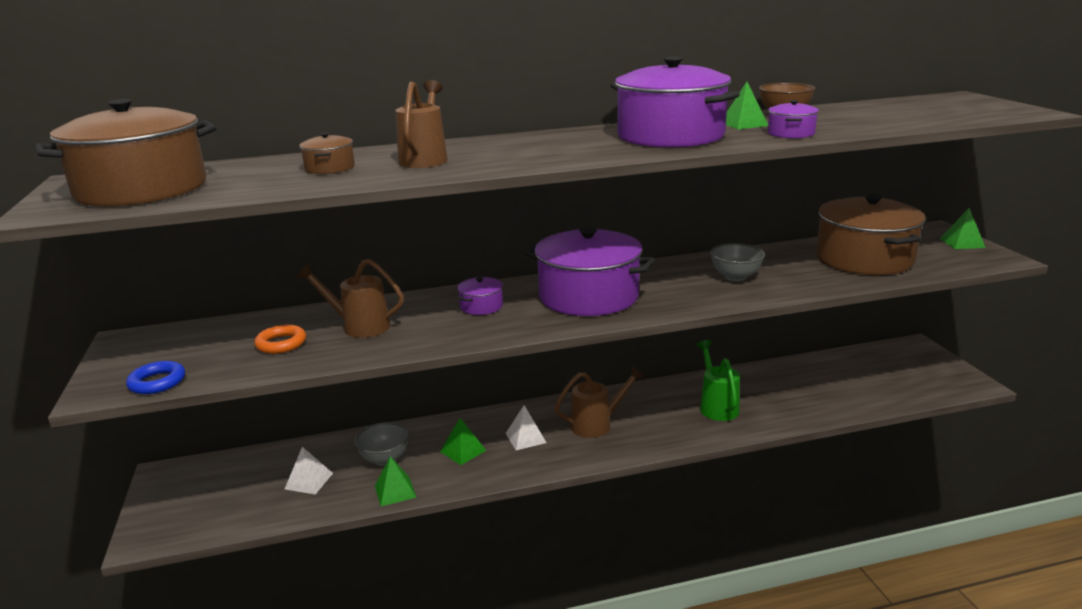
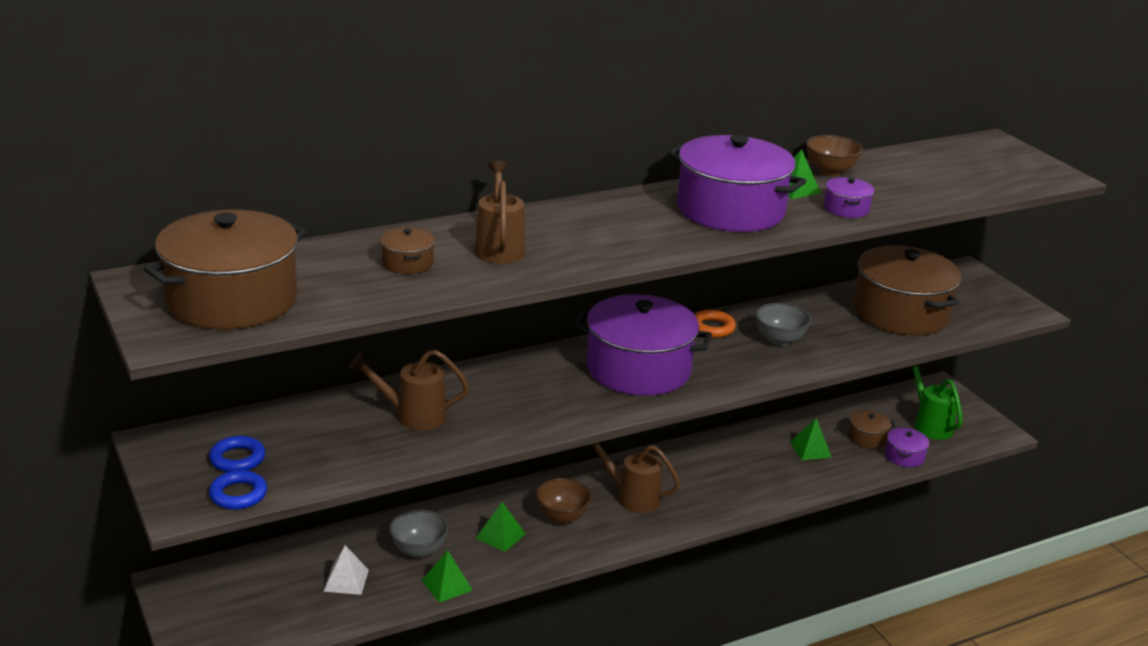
camera: 15 degrees left, 5 degrees up
orange ring [254,325,306,354] -> orange ring moved to [694,310,736,338]
purple pot [457,277,503,315] -> purple pot moved to [885,428,929,467]
white pyramid [506,405,547,450] -> brown bowl [536,478,592,524]
brown watering can [554,367,644,438] -> brown watering can turned 120 degrees counterclockwise [589,443,680,513]
green watering can [697,340,740,421] -> green watering can moved to [911,364,963,440]
green pyramid [940,208,986,249] -> green pyramid moved to [790,418,832,460]
none -> blue ring [209,436,265,472]
none -> brown pot [845,410,896,448]

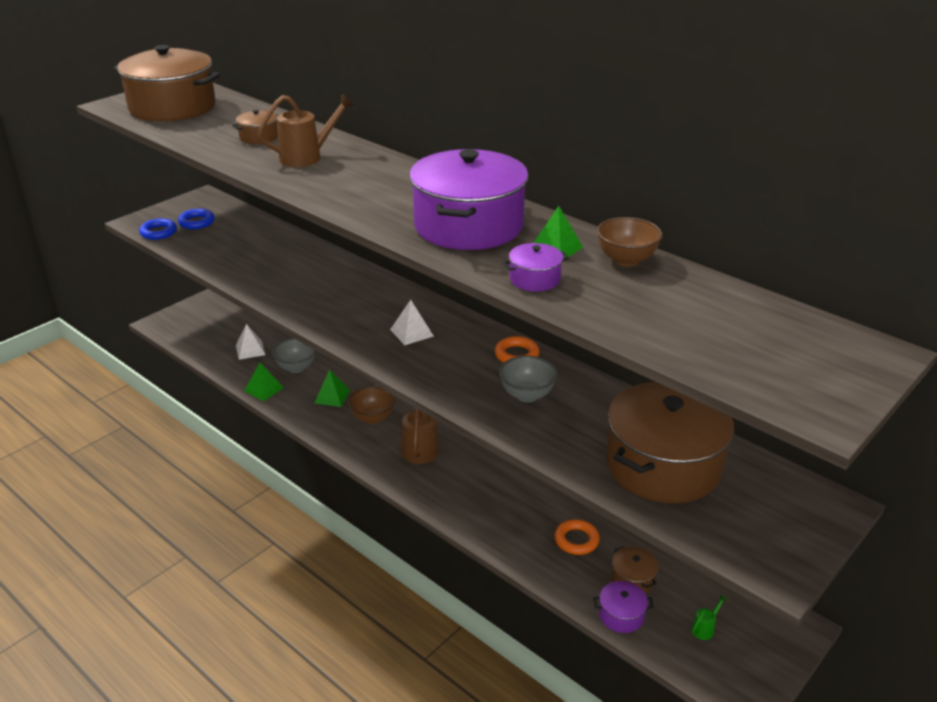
camera: 70 degrees right, 5 degrees up
brown watering can [349,349,469,430] -> none
purple pot [573,294,712,396] -> white pyramid [390,300,434,345]
green pyramid [790,418,832,460] -> orange ring [555,519,600,555]
green watering can [911,364,963,440] -> green watering can [692,595,728,640], size x0.47

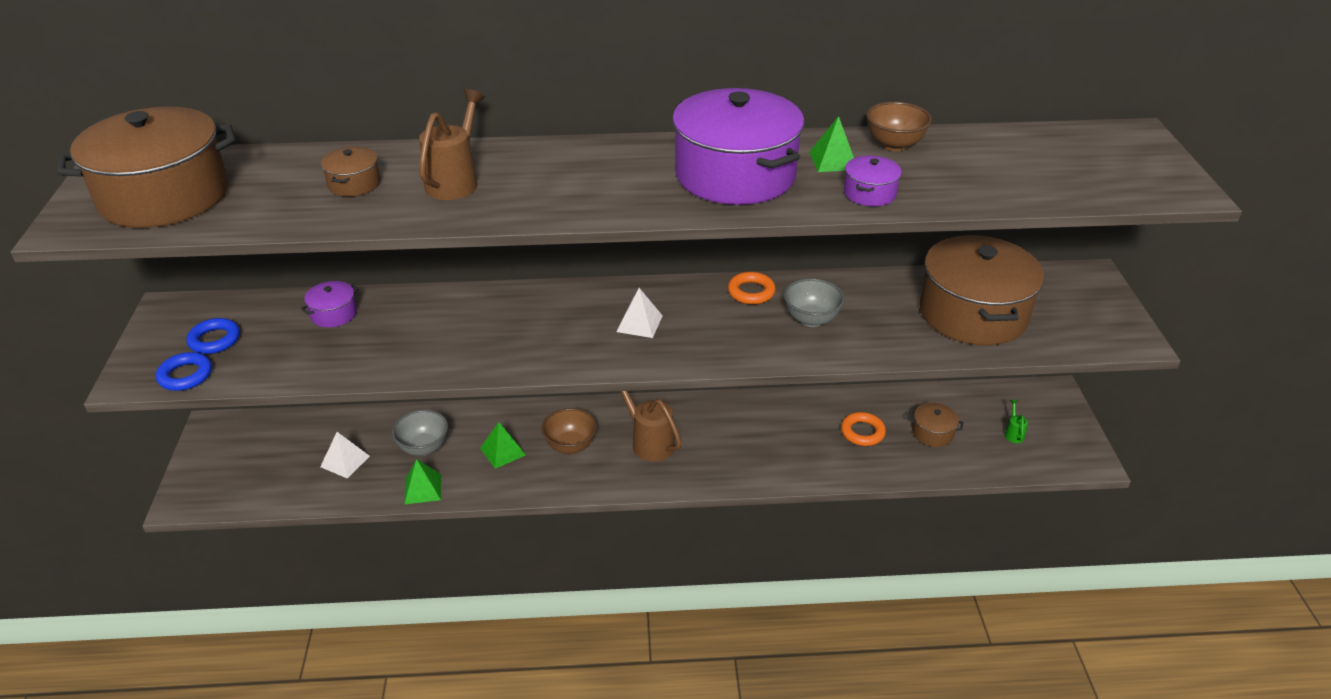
camera: 45 degrees left, 5 degrees up
purple pot [593,581,653,633] -> purple pot moved to [301,281,359,328]

